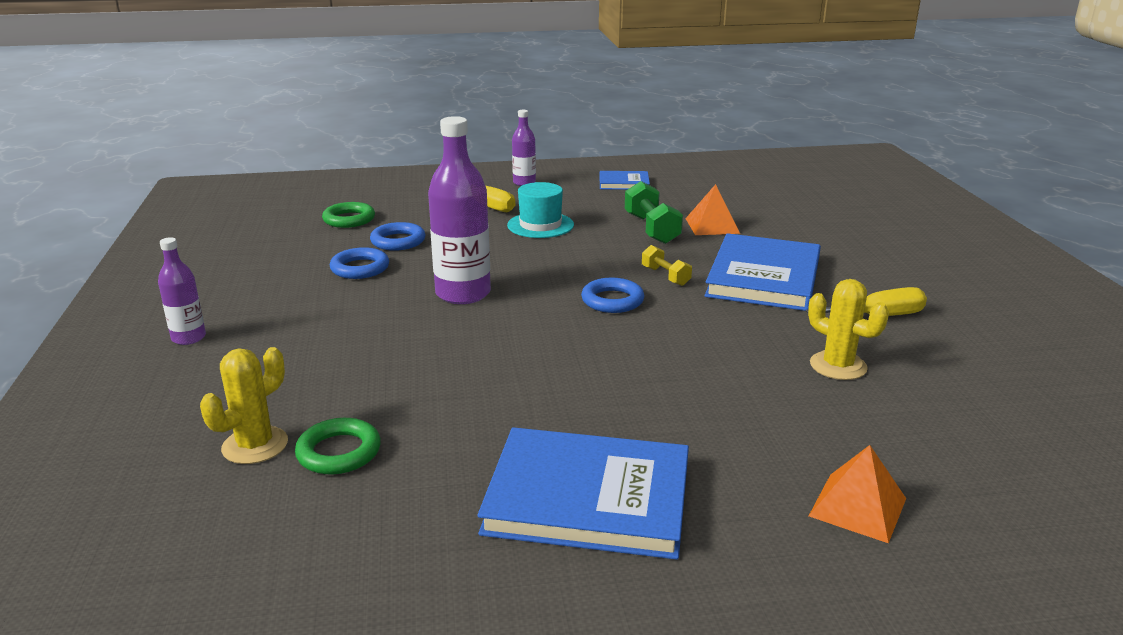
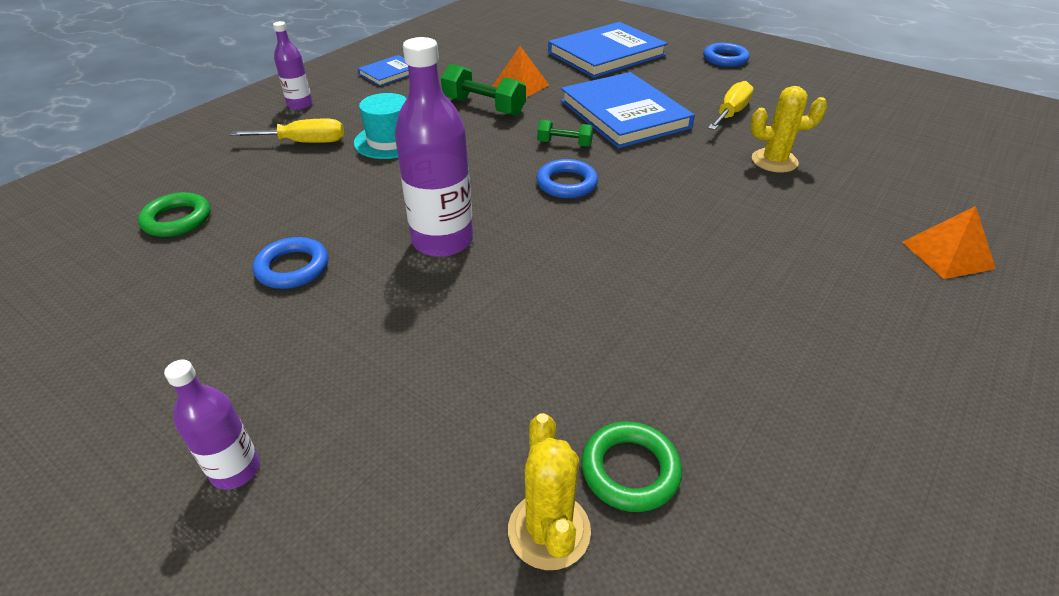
camera: 45 degrees left, 15 degrees up
blue ring [370,222,425,251] -> blue ring moved to [703,43,750,67]
blue book [477,427,689,560] -> blue book moved to [548,22,668,78]
yellow dumbbell [642,245,692,286] -> green dumbbell [537,120,593,147]

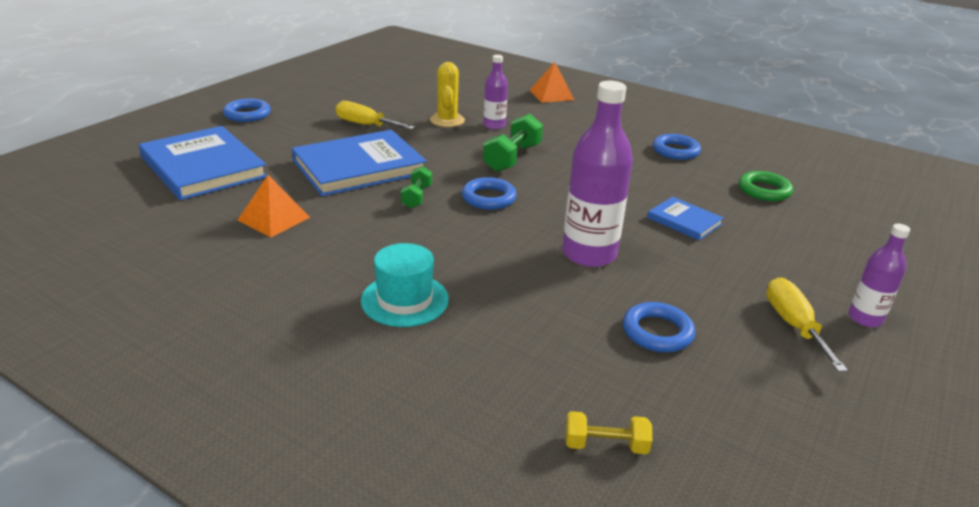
camera: 95 degrees left, 10 degrees down
green ring [138,192,210,237] -> yellow dumbbell [565,411,652,454]
yellow screwdriver [230,118,344,143] -> yellow screwdriver moved to [766,278,848,372]
purple bottle [273,21,313,110] -> purple bottle moved to [483,55,508,129]
blue book [358,55,409,86] -> blue book moved to [647,197,724,240]
green dumbbell [441,64,526,116] -> green dumbbell moved to [483,114,543,172]
yellow cactus [508,413,591,570] -> none
none -> blue ring [653,134,701,160]

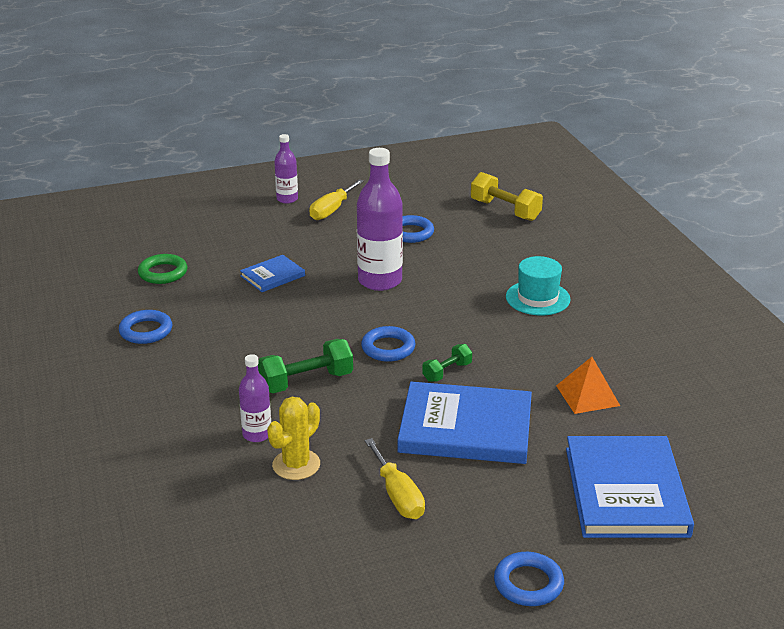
camera: 140 degrees left, 0 degrees up
orange pyramid [530,62,574,103] -> none
yellow dumbbell [565,411,652,454] -> yellow dumbbell [471,172,543,221], size x1.69
blue book [647,197,724,240] -> blue book turned 60 degrees clockwise [240,255,305,292]

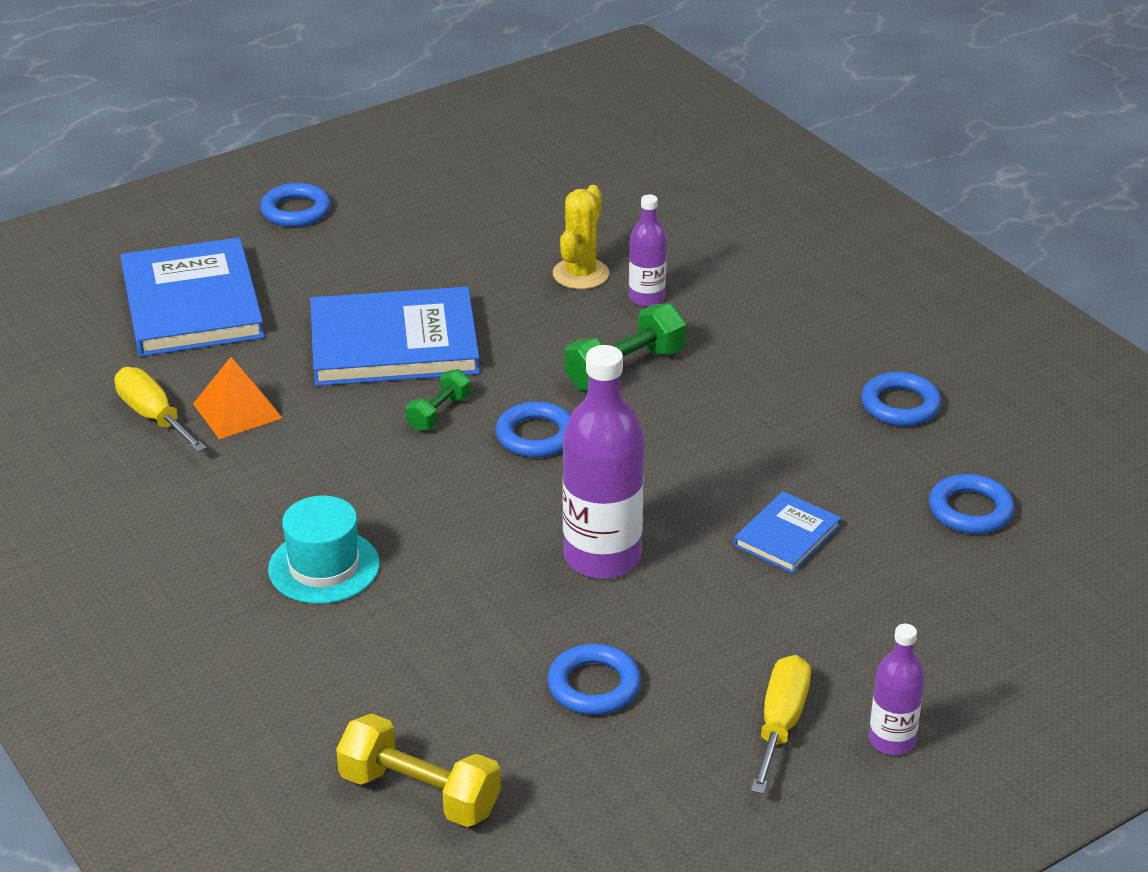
camera: 165 degrees right, 5 degrees up
green ring [138,254,187,284] -> blue ring [929,474,1015,534]
yellow screwdriver [365,438,425,519] -> yellow screwdriver moved to [114,367,207,452]

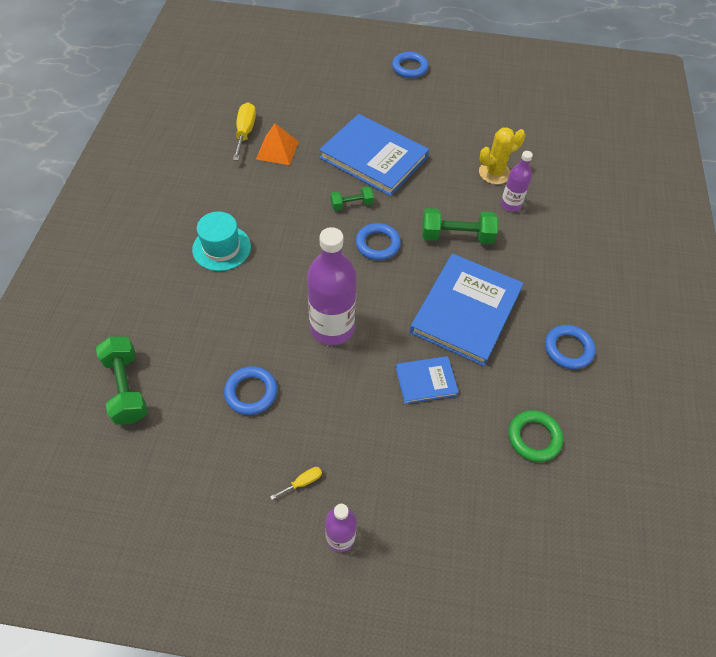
camera: 40 degrees right, 20 degrees up
blue book [121,237,265,357] -> blue book moved to [410,254,524,366]
yellow dumbbell [336,713,501,827] -> green dumbbell [96,336,148,425]
yellow screwdriver [751,655,811,794] -> yellow screwdriver [270,467,322,500], size x0.50
blue ring [929,474,1015,534] -> green ring [508,410,563,462]

